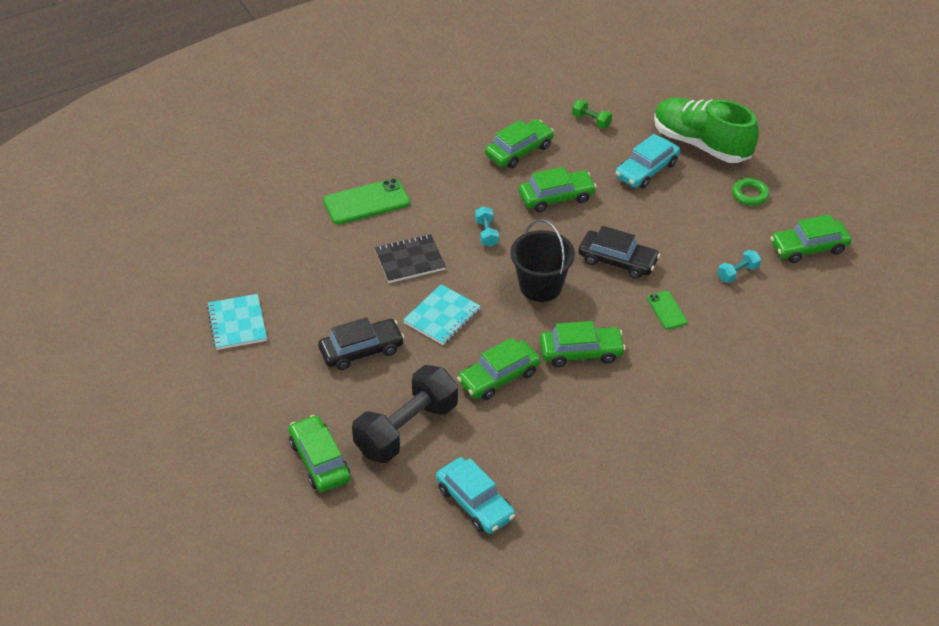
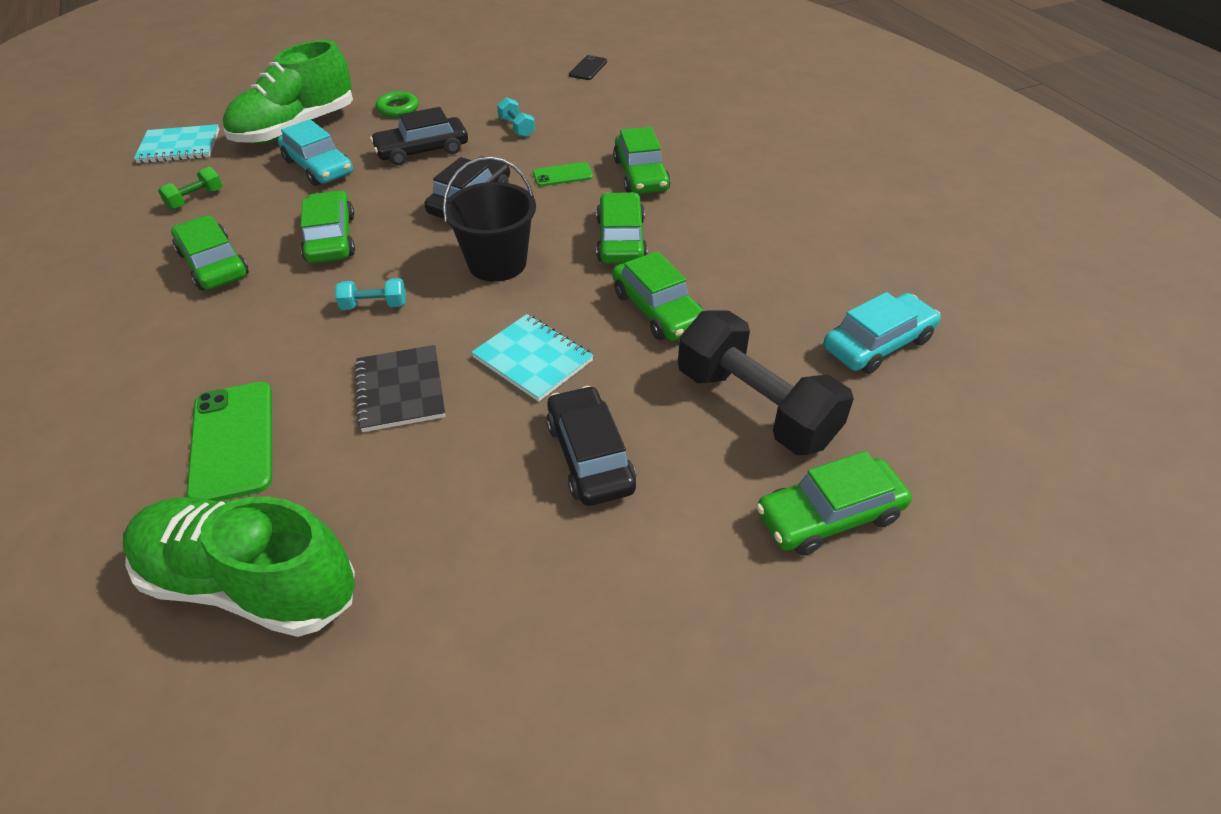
camera: 85 degrees left, 0 degrees up
turquoise notebook [207,294,267,350] -> turquoise notebook moved to [134,124,219,163]
green car [770,214,851,263] -> green car moved to [613,127,670,194]
none -> green shoe [123,497,355,637]
none -> black car [370,107,468,165]
none -> black phone [569,55,607,80]

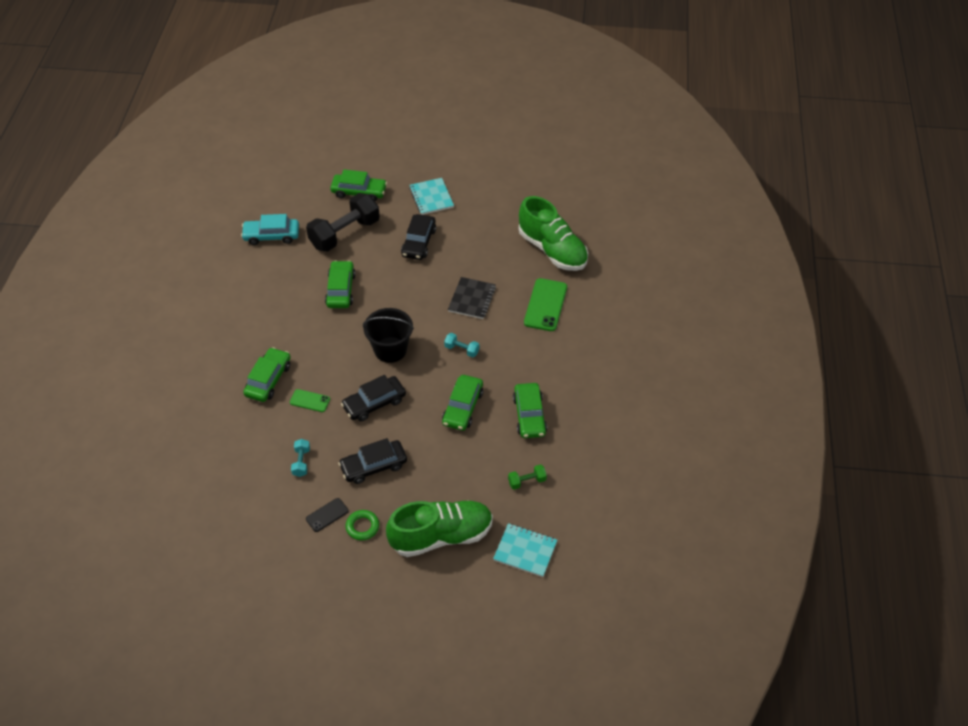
camera: 150 degrees left, 5 degrees up
turquoise car [278,119,353,186] -> none
black car [370,107,468,165] -> black car turned 150 degrees clockwise [338,438,407,484]
turquoise notebook [471,314,594,402] -> turquoise notebook moved to [409,178,454,215]
black phone [569,55,607,80] -> black phone moved to [306,498,349,532]
green car [596,192,647,264] -> none
black dumbbell [678,310,854,455] -> black dumbbell turned 60 degrees clockwise [306,193,380,252]

